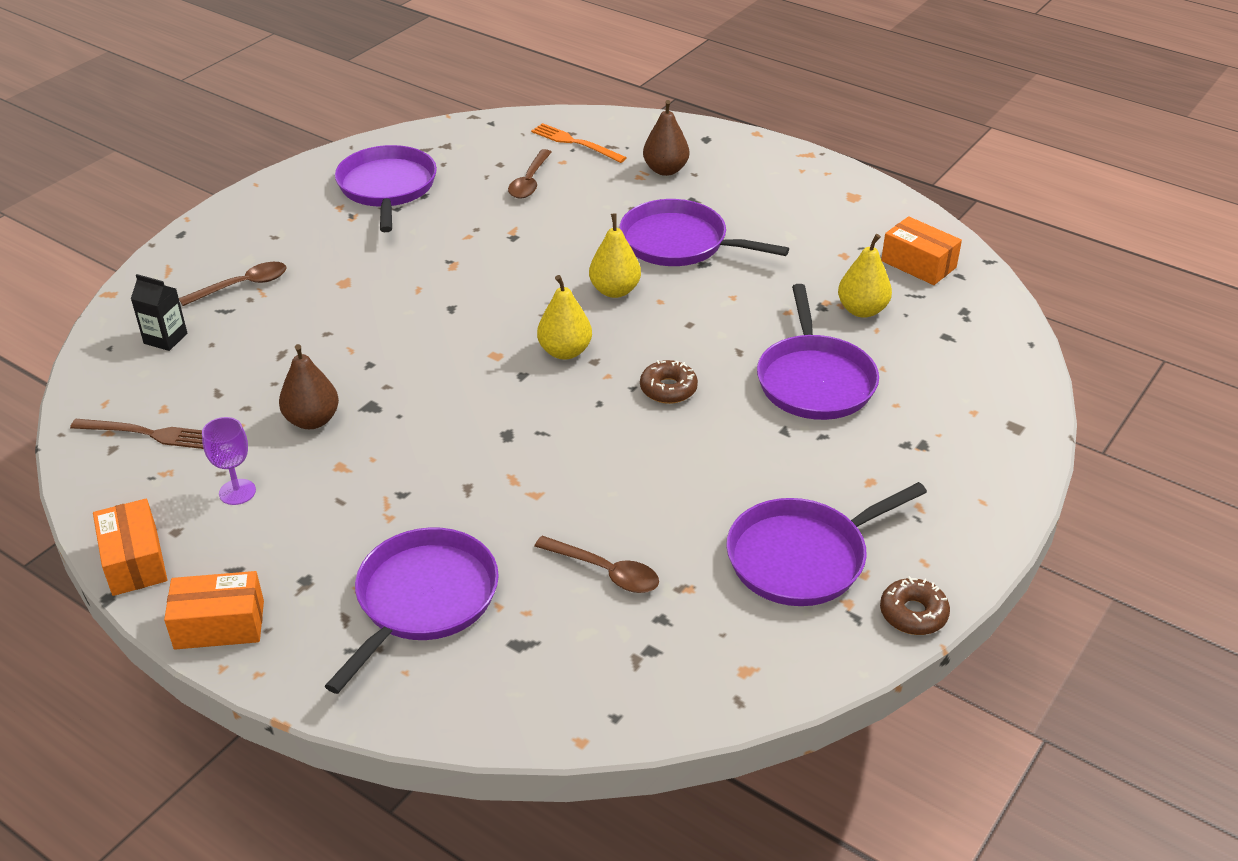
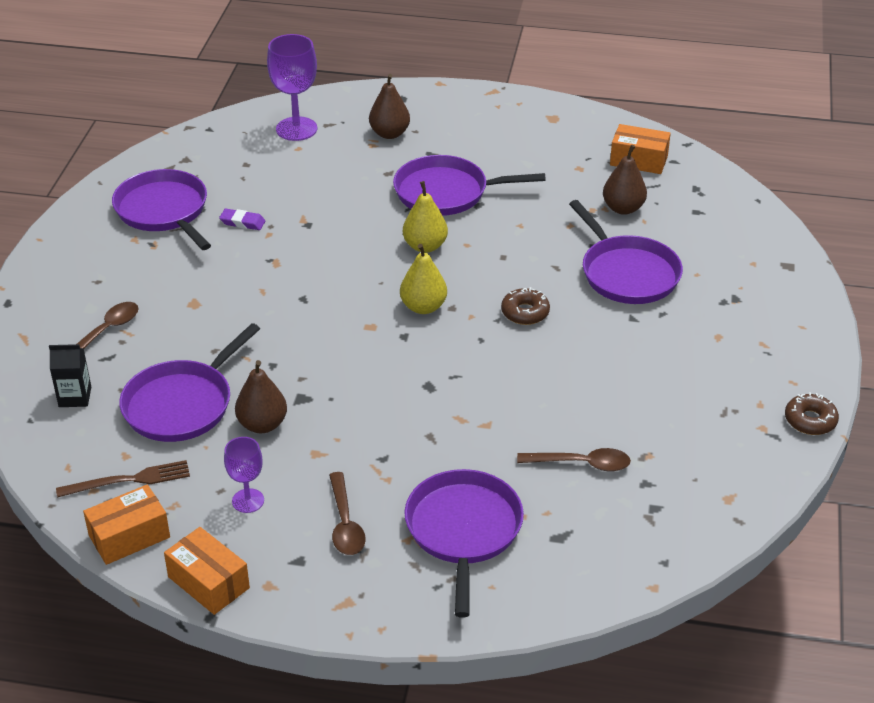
camera: 25 degrees left, 0 degrees up
orange box [164,571,264,650] -> orange box moved to [83,484,170,565]
brown spoon [508,149,552,198] -> brown spoon moved to [329,472,366,555]
orange fork [531,123,627,163] -> purple goblet [267,34,317,141]
purple pan [726,482,927,606] -> purple pan moved to [119,323,260,442]
yellow pear [838,234,892,318] -> brown pear [603,145,647,215]
none -> purple eraser [219,209,265,230]

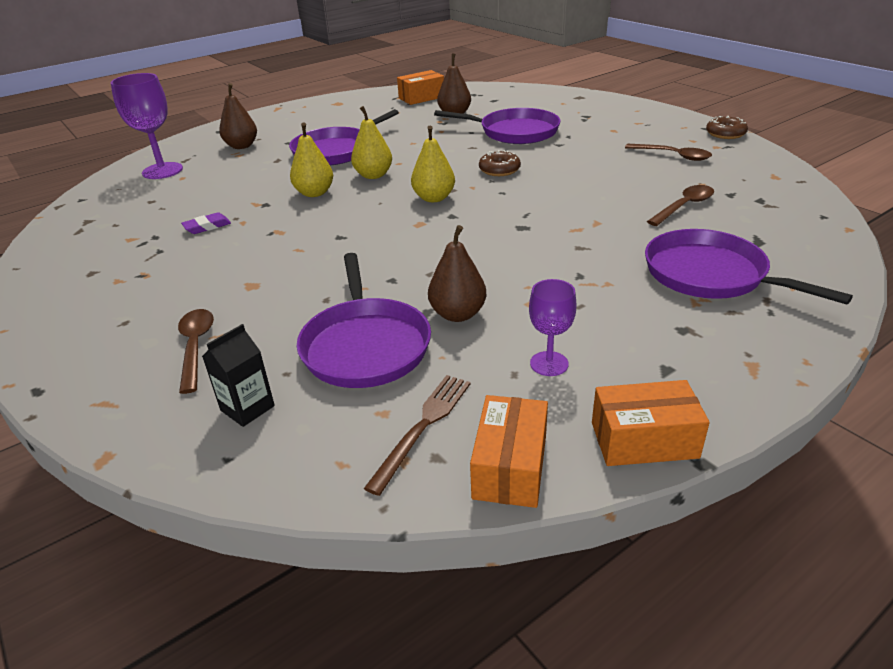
camera: 45 degrees left, 5 degrees down
purple pan [112,169,211,250] -> none
brown spoon [329,472,366,555] -> brown spoon moved to [625,144,712,161]
none -> yellow pear [290,123,333,197]

